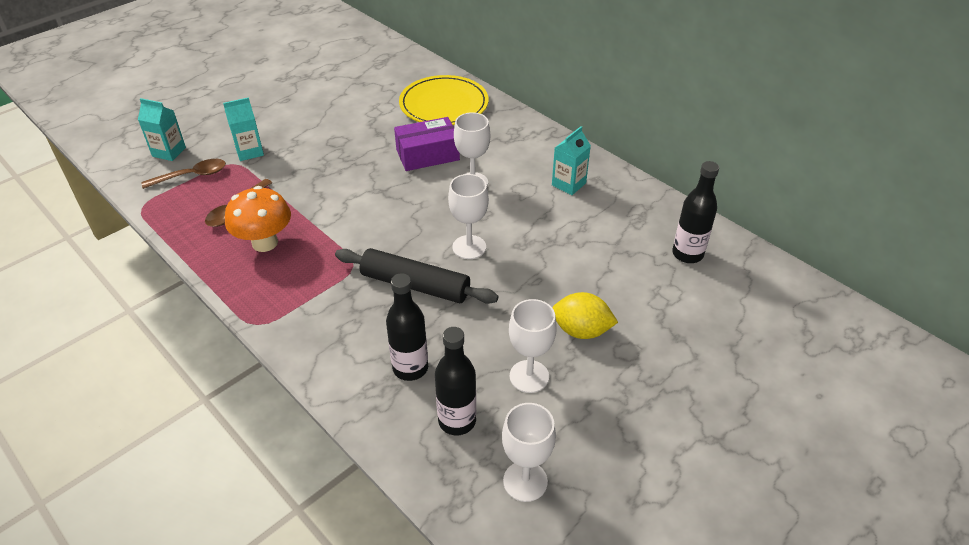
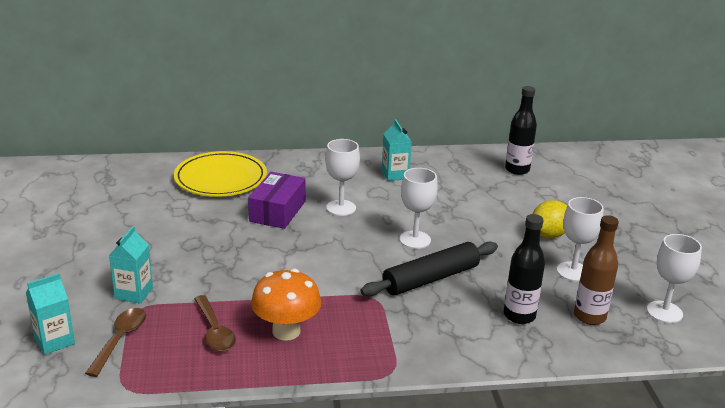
camera: 55 degrees left, 15 degrees down
black bottle [435,327,476,435] -> brown bottle [574,215,619,325]

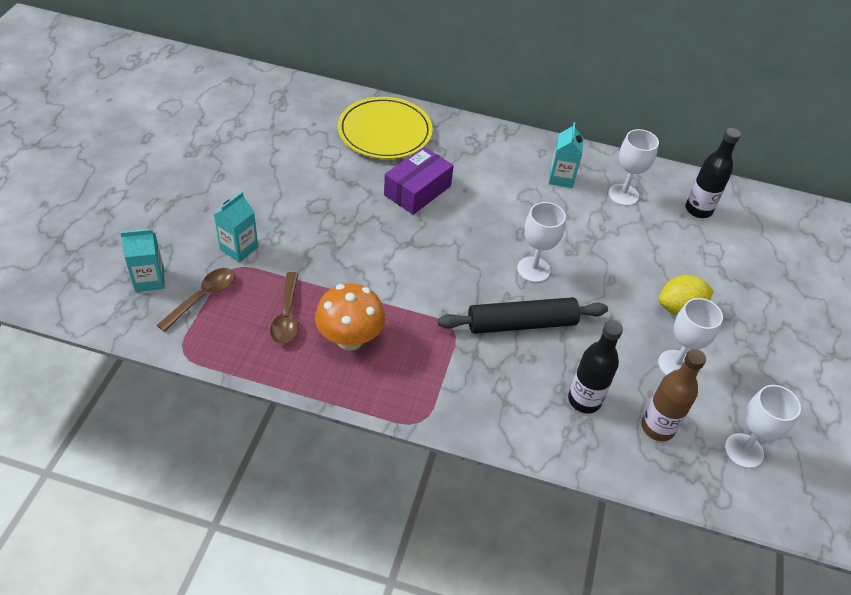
camera: 20 degrees right, 20 degrees up
white goblet [325,139,360,216] -> white goblet moved to [608,129,659,206]

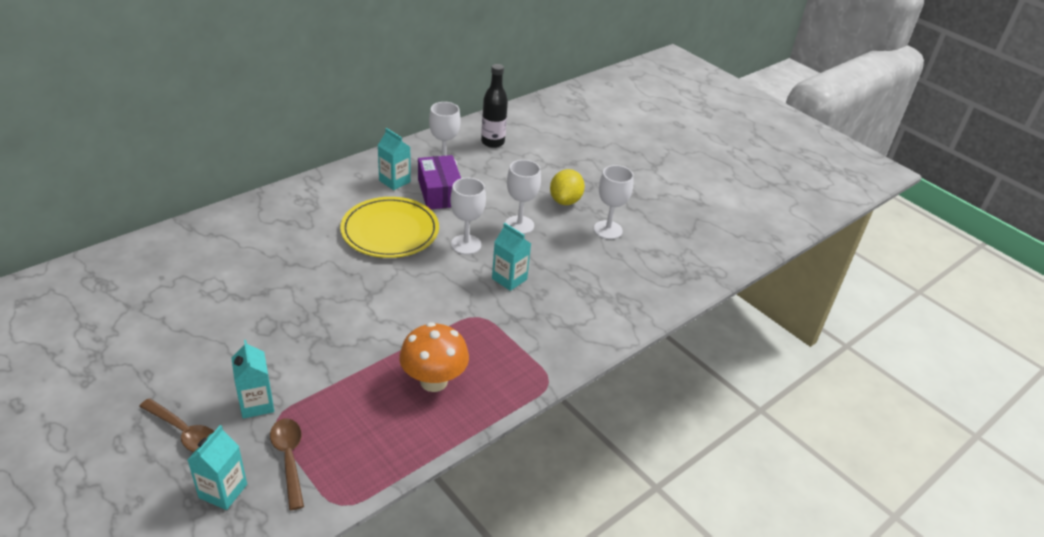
camera: 55 degrees left, 10 degrees down
brown spoon [270,272,299,345] -> brown spoon moved to [139,398,214,452]
yellow plate [338,97,433,159] -> yellow plate moved to [340,197,439,258]
purple box [384,147,454,215] -> purple box moved to [418,155,461,209]
black rolling pin [438,297,608,334] -> turquoise carton [492,223,531,291]
black bottle [568,320,623,414] -> none
brown bottle [641,349,706,441] -> none
white goblet [725,385,801,468] -> white goblet moved to [505,160,541,234]

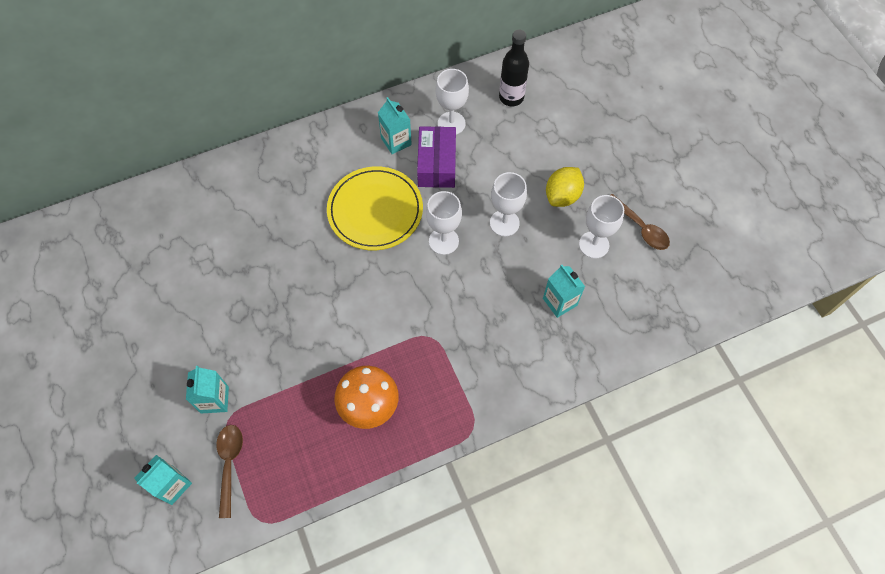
camera: 20 degrees right, 25 degrees up
brown spoon [139,398,214,452] -> brown spoon moved to [611,194,670,250]
turquoise carton [492,223,531,291] -> turquoise carton moved to [543,265,585,318]

